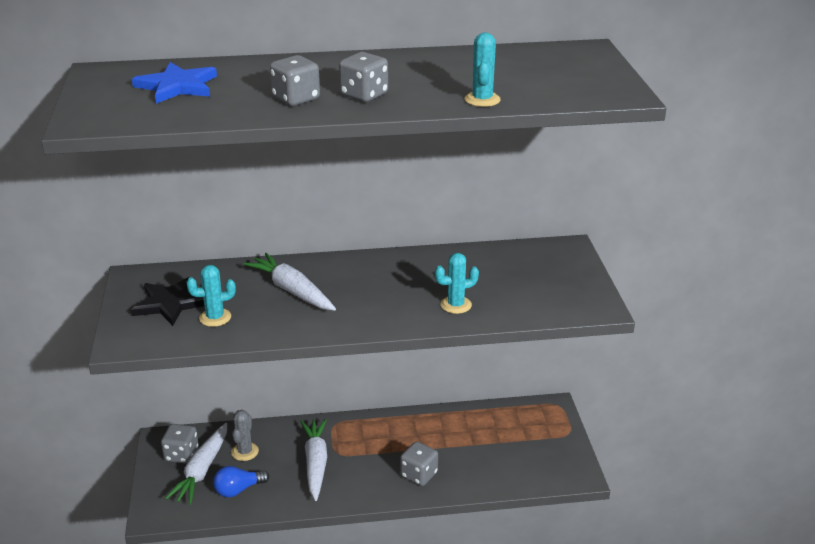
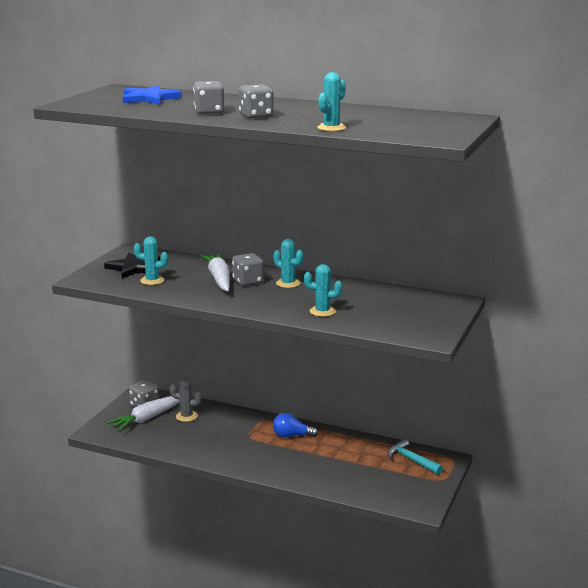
camera: 30 degrees right, 10 degrees down
blue light bulb [213,466,269,498] -> blue light bulb moved to [273,413,318,438]
grey cactus [231,410,259,461] -> grey cactus turned 60 degrees clockwise [170,378,202,422]
white carrot [300,419,327,501] -> none
grey dice [400,441,438,486] -> grey dice moved to [232,253,264,286]
none -> turquoise cactus [273,239,303,288]
none -> turquoise hammer [387,439,443,475]

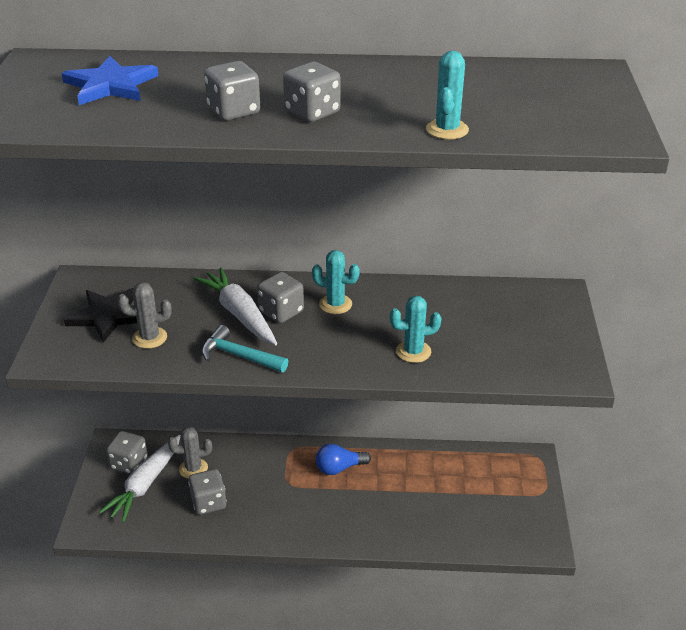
camera: 20 degrees left, 15 degrees up
turquoise cactus [134,236,168,285] -> grey cactus [117,282,172,349]
turquoise hammer [387,439,443,475] -> turquoise hammer moved to [201,325,288,373]
none -> grey dice [188,469,226,515]

